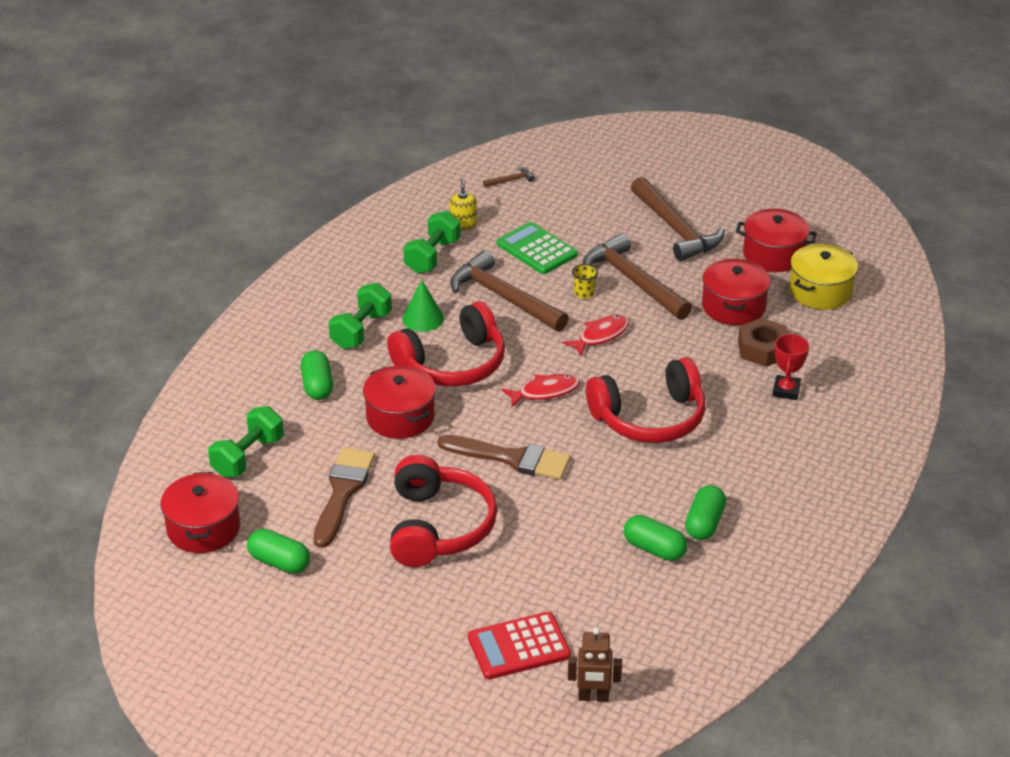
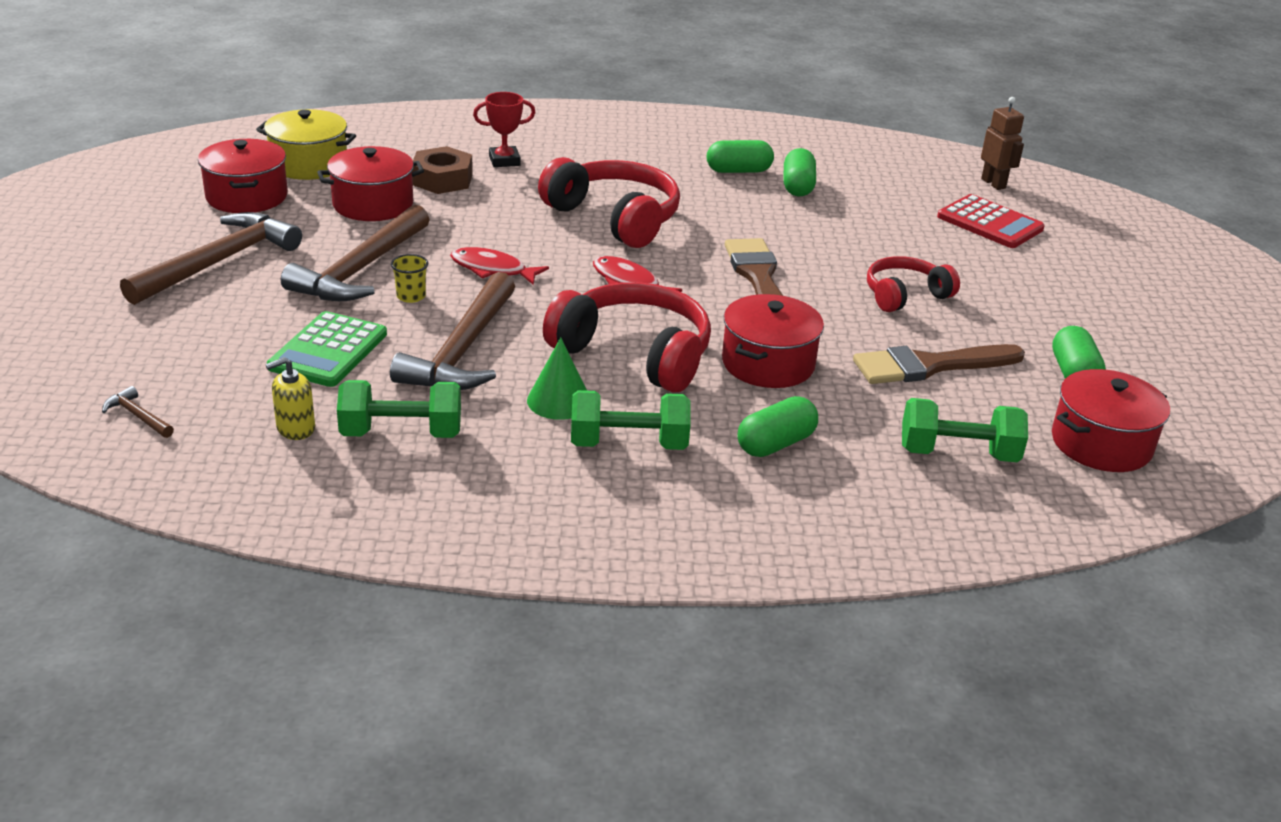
camera: 120 degrees left, 5 degrees down
red headphones [390,455,497,567] -> red headphones [867,256,960,312], size x0.60

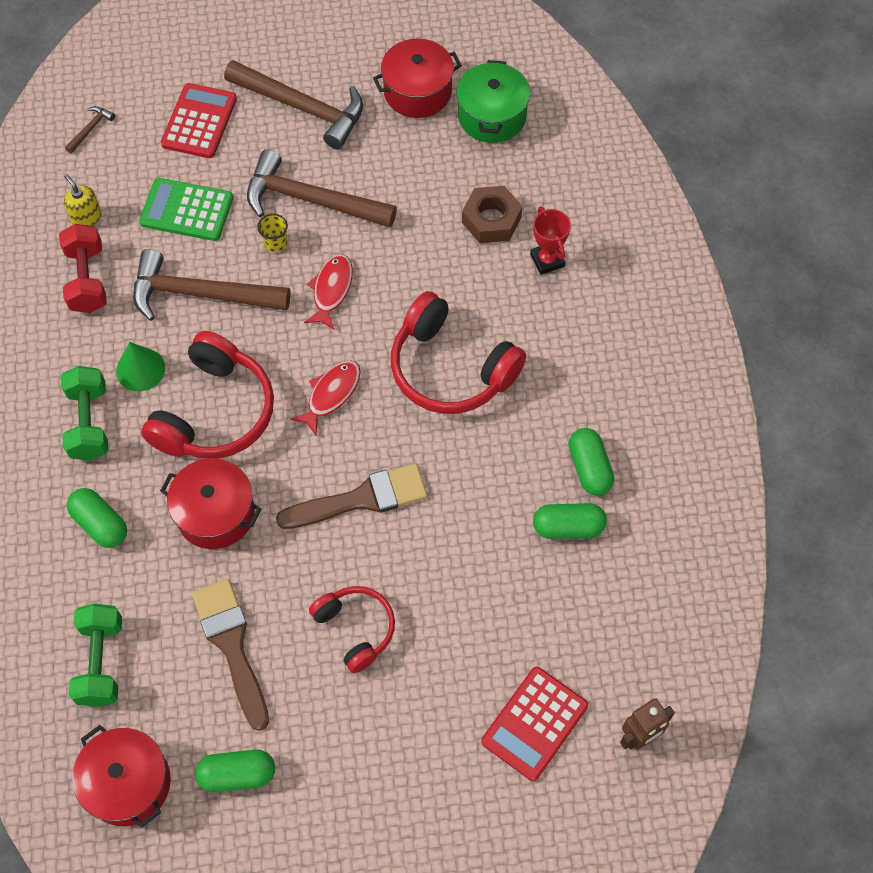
camera: 85 degrees right, 30 degrees up
yellow pot [256,109,356,180] -> green pot [457,60,530,143]
red pot [317,146,424,221] -> none
green dumbbell [337,380,461,438] -> red dumbbell [59,224,107,313]
red headphones [538,157,680,248] -> red headphones turned 90 degrees clockwise [391,291,526,414]
none -> red calculator [161,83,237,158]

